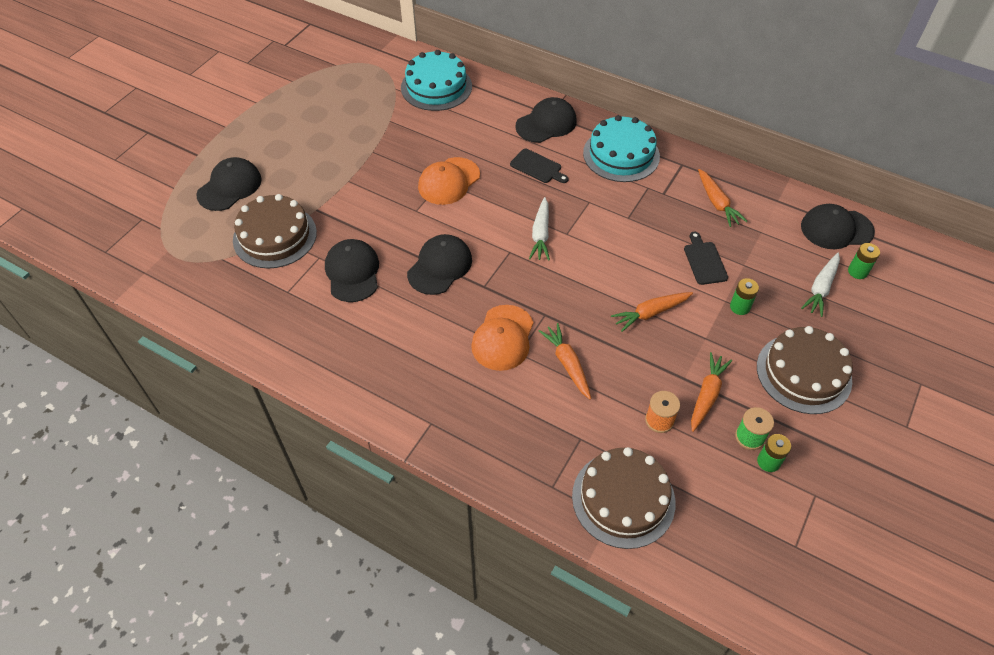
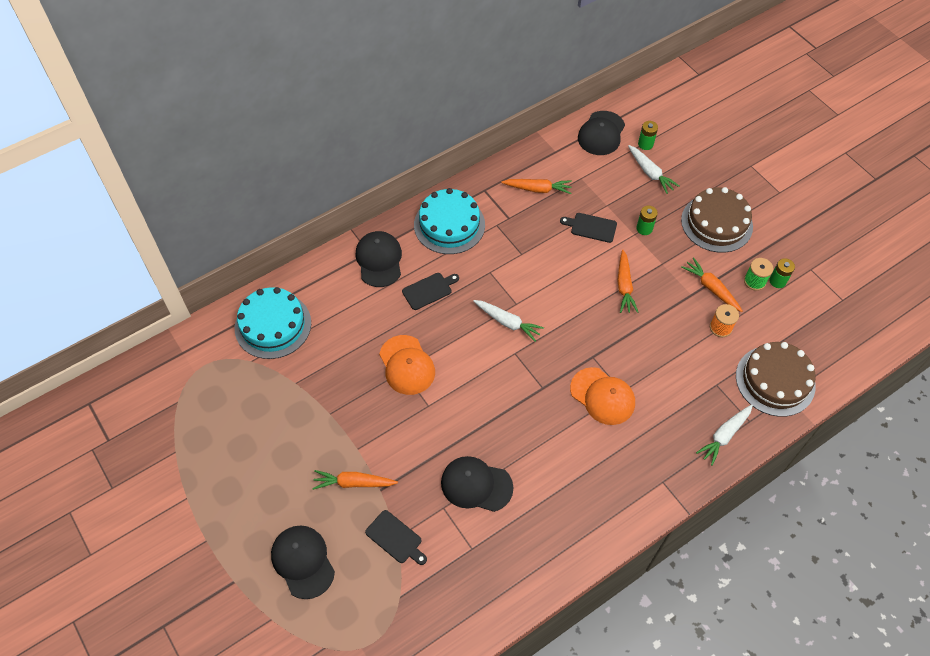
camera: 65 degrees left, 5 degrees up
brown cake [233,194,317,269] -> black cutting board [365,510,427,565]
black cap [407,234,472,295] -> none
orange carrot [539,323,591,399] -> orange carrot moved to [312,470,398,490]
none -> white carrot [696,404,753,466]

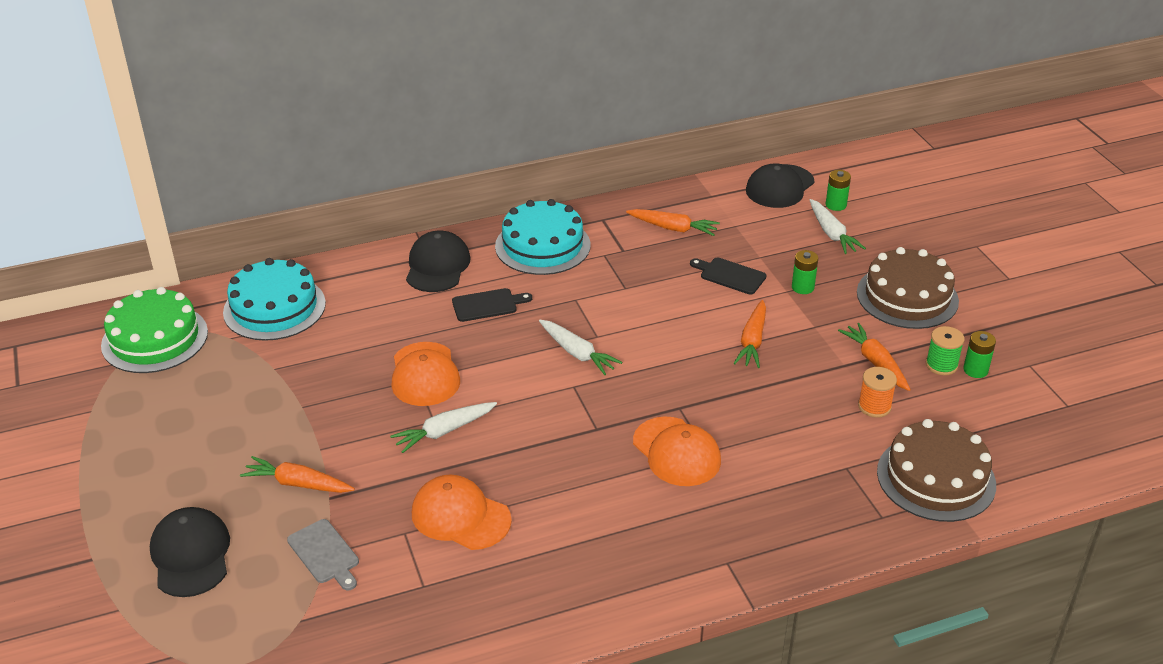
camera: 15 degrees right, 20 degrees down
black cutting board [365,510,427,565] -> grey cutting board [287,519,359,590]
black cap [441,456,514,512] -> orange cap [412,475,512,550]
white carrot [696,404,753,466] -> white carrot moved to [390,402,497,453]
none -> green cake [101,287,208,373]

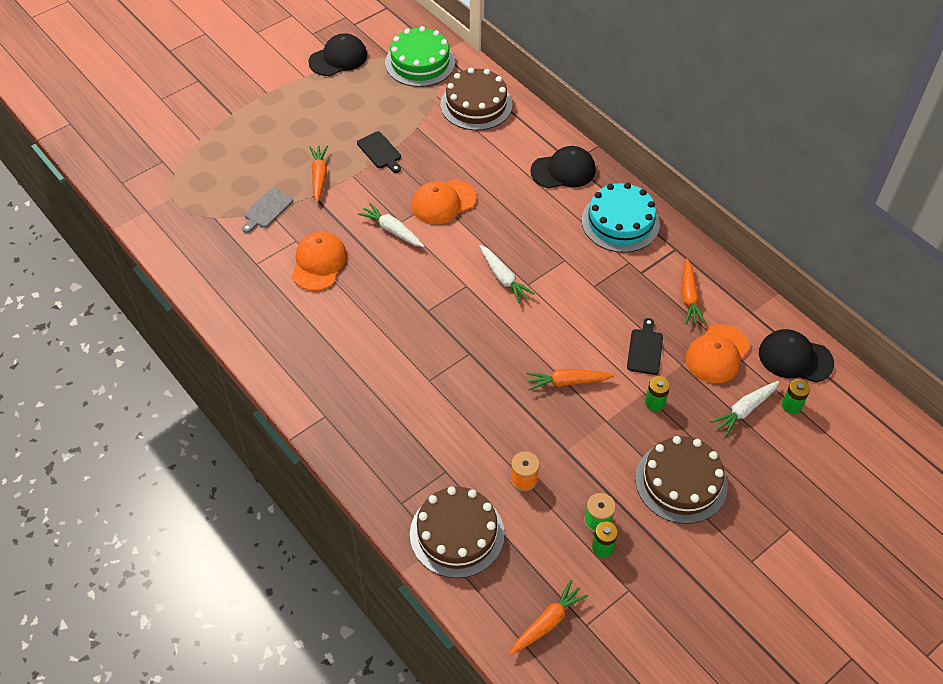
camera: 70 degrees right, 15 degrees up
black cap [150,507,230,597] -> black cap moved to [308,33,367,76]
turquoise cake [223,258,326,341] -> brown cake [440,68,512,130]
black cutting board [452,288,532,322] -> black cutting board moved to [357,131,401,173]
white carrot [539,320,623,375] -> white carrot turned 60 degrees counterclockwise [480,245,535,303]
orange cap [633,416,721,486] -> orange cap moved to [685,324,750,383]
orange carrot [838,323,911,391] -> orange carrot moved to [510,580,588,655]

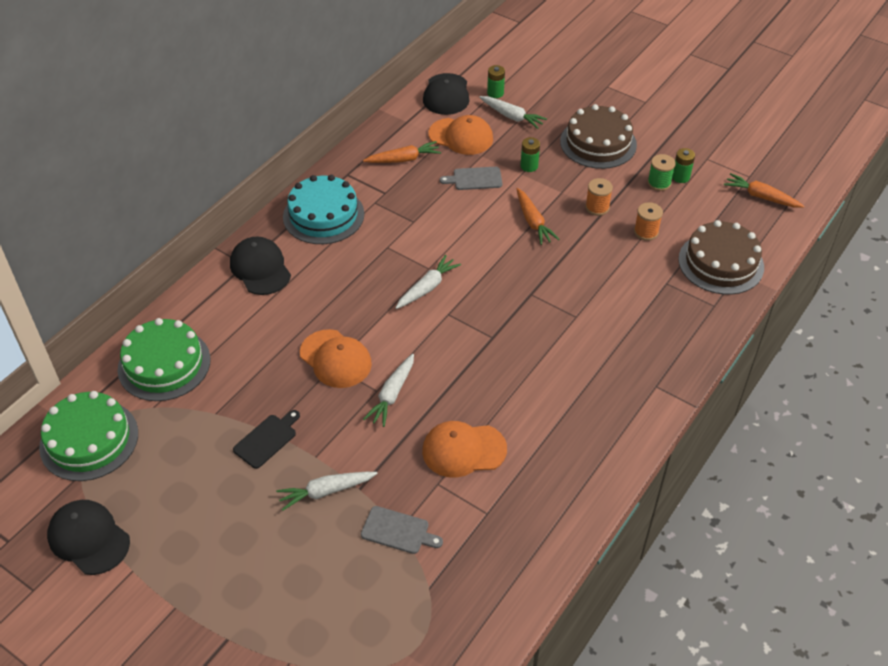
camera: 105 degrees left, 5 degrees down
orange carrot [310,145,328,203] -> white carrot [276,472,378,511]
brown cake [440,68,512,130] -> green cake [118,318,211,401]
black cutting board [627,318,663,375] -> grey cutting board [440,167,502,190]
none -> orange spool [585,178,613,216]

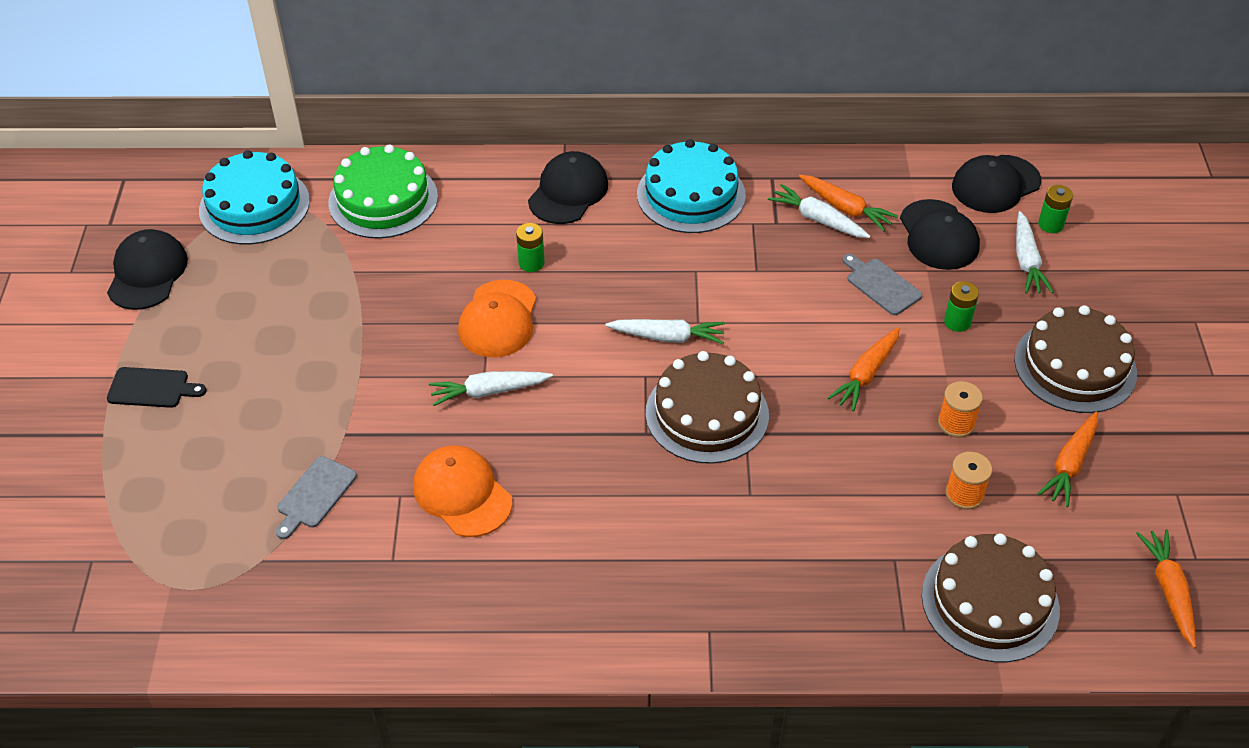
camera: 55 degrees right, 0 degrees up
green cake [39,391,138,481] -> turquoise cake [199,150,310,244]
black cutting board [233,410,300,469] -> black cutting board moved to [107,367,207,408]
white carrot [276,472,378,511] -> white carrot moved to [768,184,870,238]
grey cutting board [361,506,443,554] -> grey cutting board turned 45 degrees clockwise [276,456,357,539]
orange cap [428,115,493,155] -> black cap [900,199,980,270]
green spool [648,154,676,191] -> orange carrot [1038,412,1098,507]
green battery [672,148,695,183] -> green battery moved to [516,223,545,272]
none -> brown cake [646,351,769,464]

